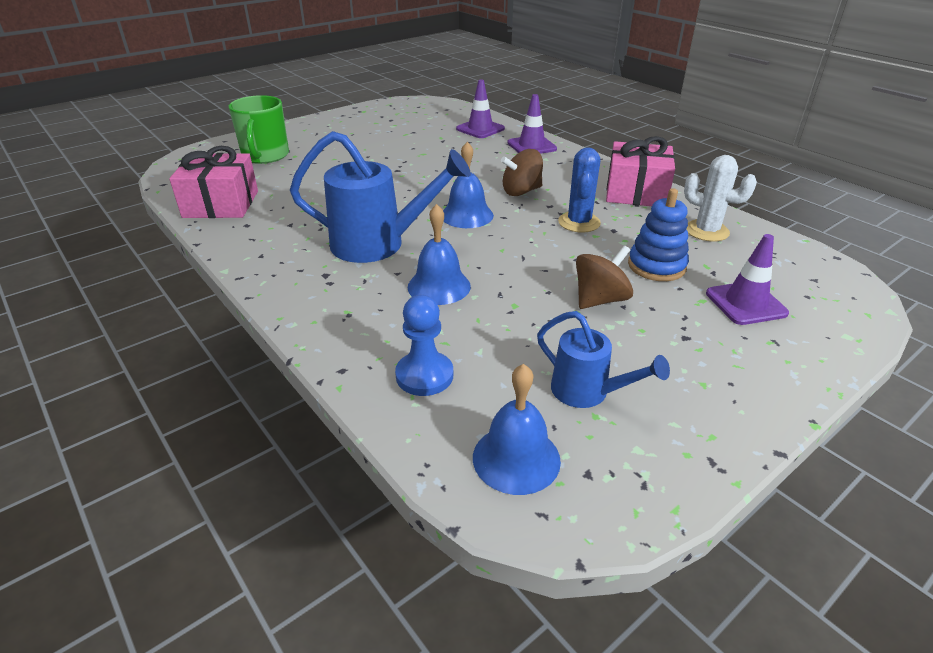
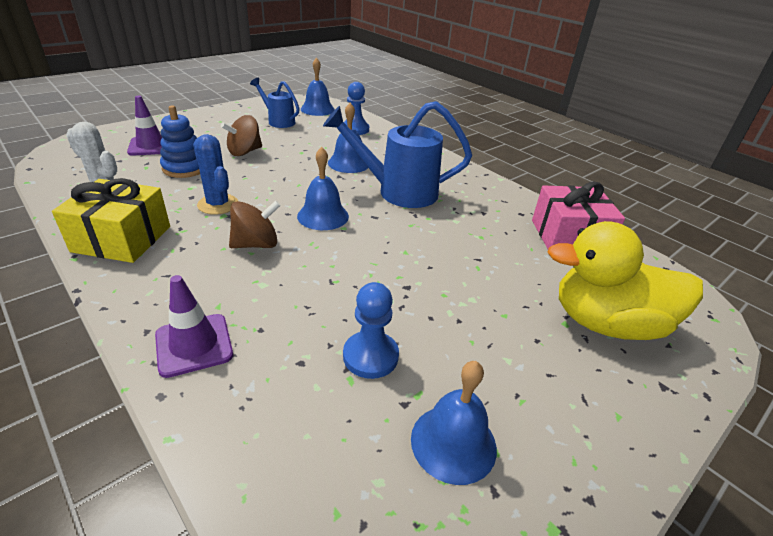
camera: 175 degrees right, 0 degrees up
green mug [228,95,289,164] -> yellow duck [548,221,703,340]
purple traffic cone [456,79,505,138] -> none
blue cactus [558,147,601,232] -> blue cactus turned 45 degrees counterclockwise [193,134,238,215]
pink gift [606,136,675,206] -> yellow gift [52,178,170,263]
none -> blue pawn [343,282,399,379]
none -> blue bell [411,361,497,485]

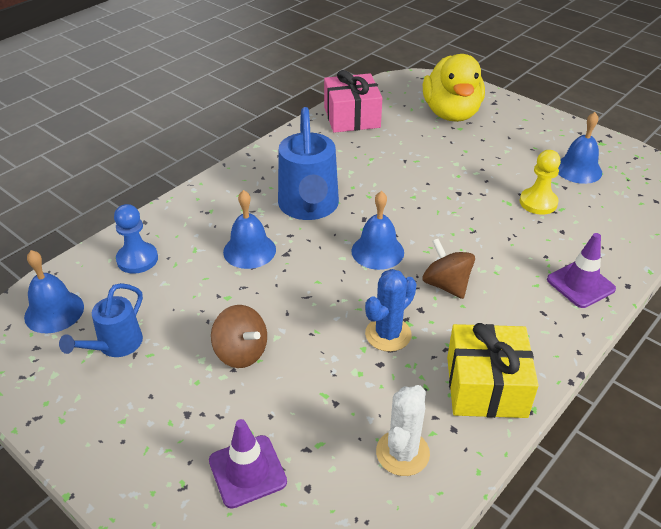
camera: 95 degrees left, 5 degrees up
blue stacking toy [160,105,200,178] -> none
blue pawn [343,282,399,379] -> yellow pawn [520,150,561,215]

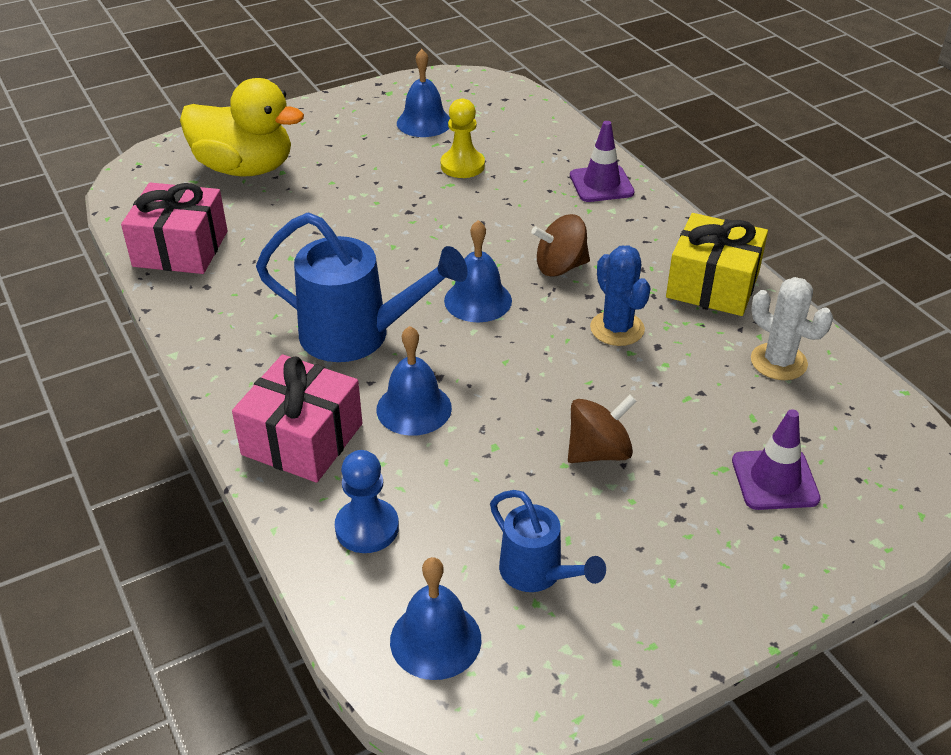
camera: 70 degrees left, 0 degrees up
none -> pink gift [232,354,362,483]

